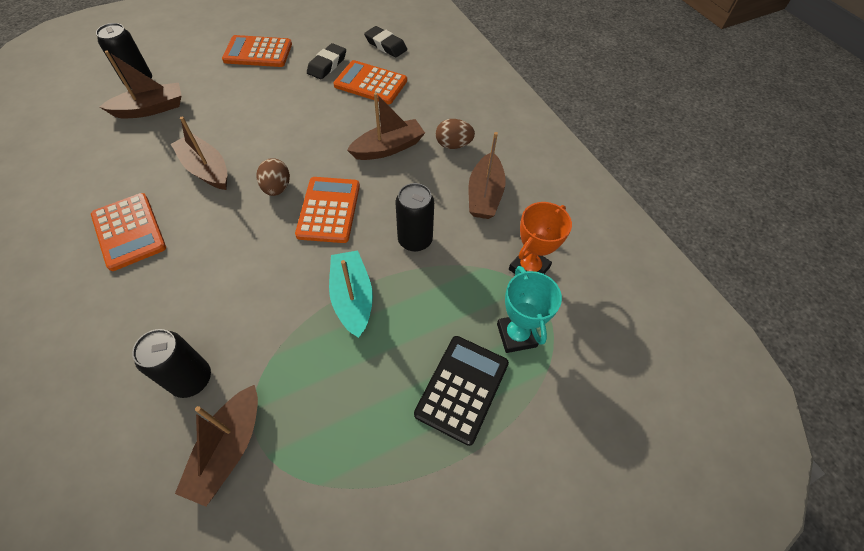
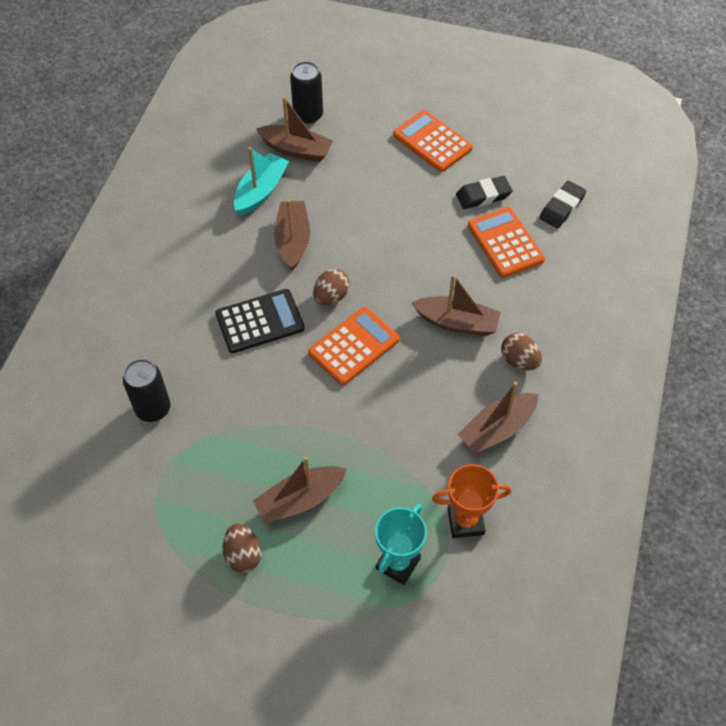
camera: 45 degrees right, 0 degrees up
orange calculator [91,193,166,271] -> none
brown boat [175,385,258,506] -> brown boat moved to [253,456,347,524]
turquoise boat [329,250,373,338] -> turquoise boat moved to [234,147,289,216]
black eraser [364,26,407,58] -> black eraser turned 45 degrees clockwise [540,181,586,228]
black can [395,183,434,252] -> none
black calculator [414,336,509,446] -> black calculator moved to [215,289,305,353]
none -> brown egg [223,523,261,573]

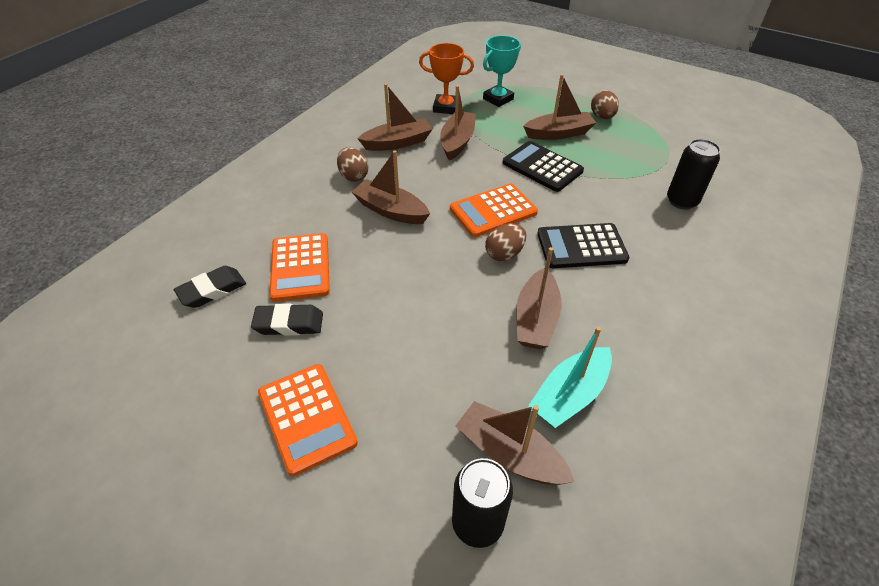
camera: 165 degrees left, 10 degrees down
none -> brown boat [440,85,476,161]
none -> black calculator [503,141,584,192]

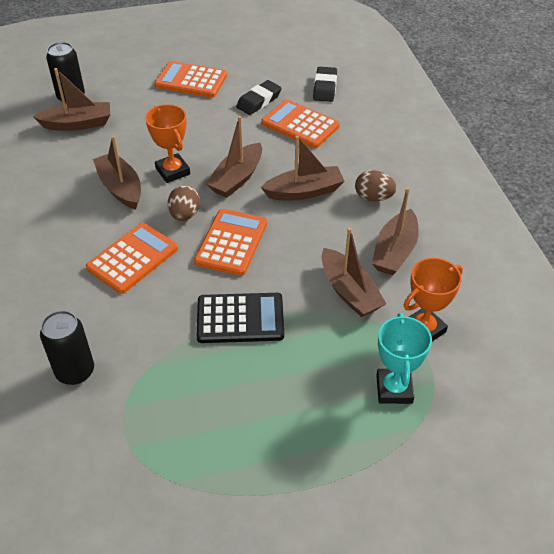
camera: 135 degrees right, 0 degrees up
brown boat [523,74,596,140] -> brown boat moved to [206,116,262,198]
turquoise boat [528,326,612,428] -> none
black calculator [537,223,630,268] -> orange calculator [86,223,178,294]
brown egg [591,90,619,119] -> none
none -> orange trophy [145,104,190,183]

